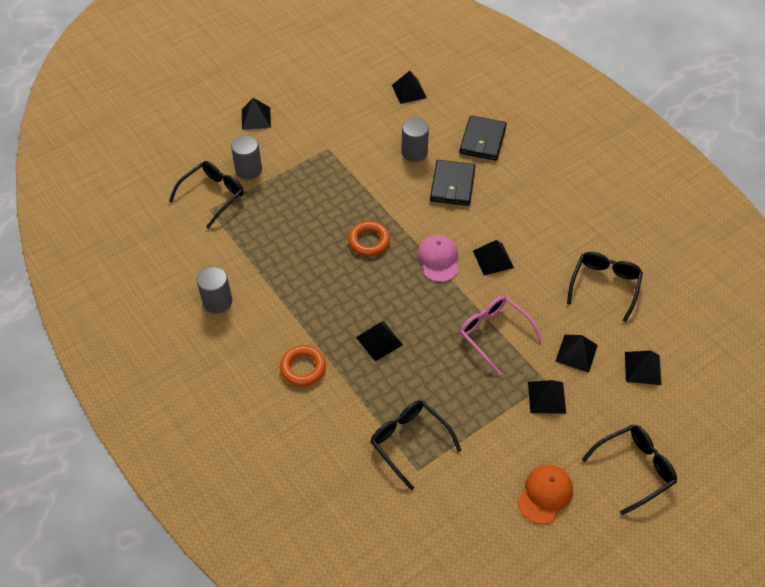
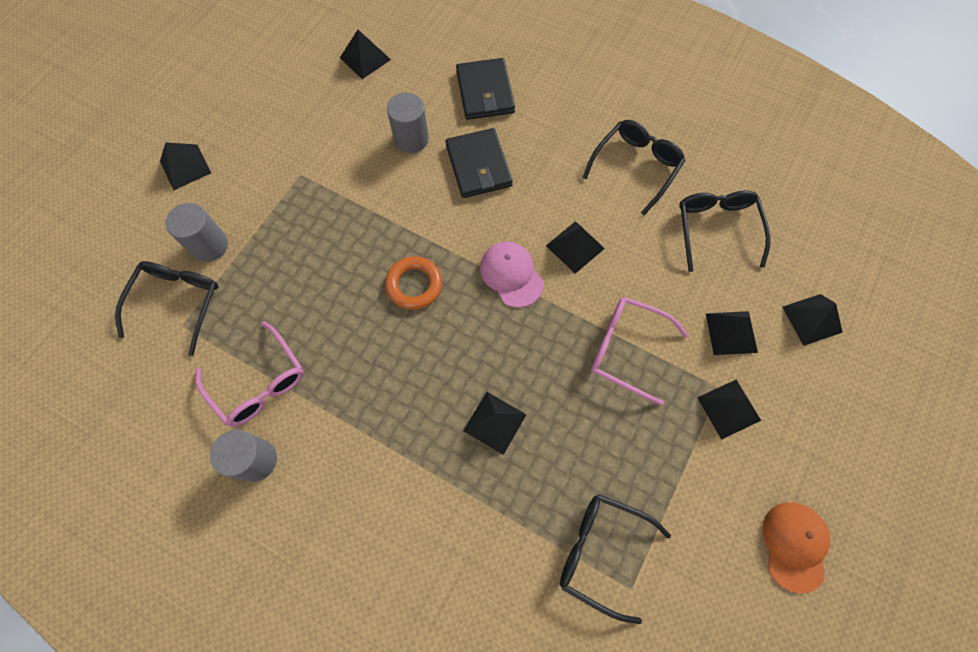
camera: 25 degrees left, 15 degrees up
orange ring [280,345,326,386] -> none
black glasses [582,425,677,515] -> black glasses moved to [582,120,685,215]
none -> pink glasses [195,321,304,427]

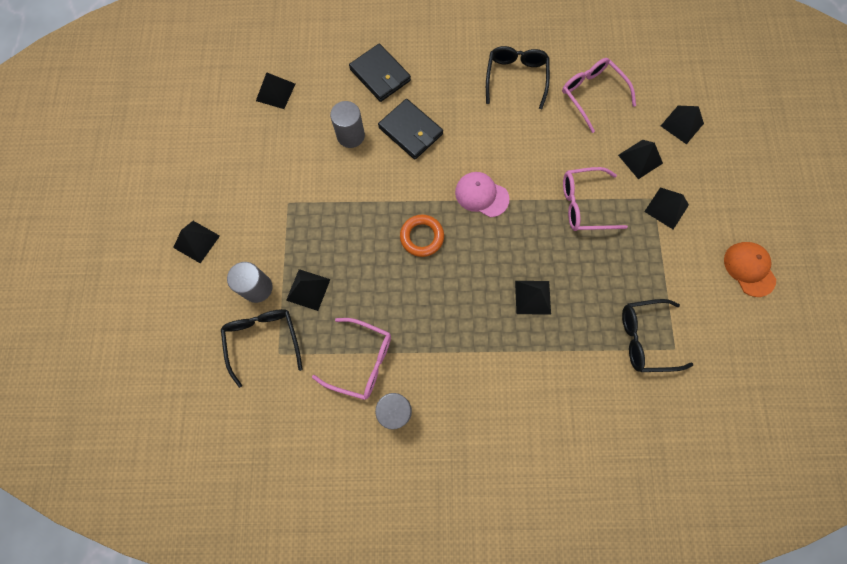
camera: 30 degrees left, 5 degrees up
black pyramid [546,221,605,274] -> black pyramid moved to [286,269,331,311]
black glasses [679,190,771,272] -> pink glasses [562,58,636,133]

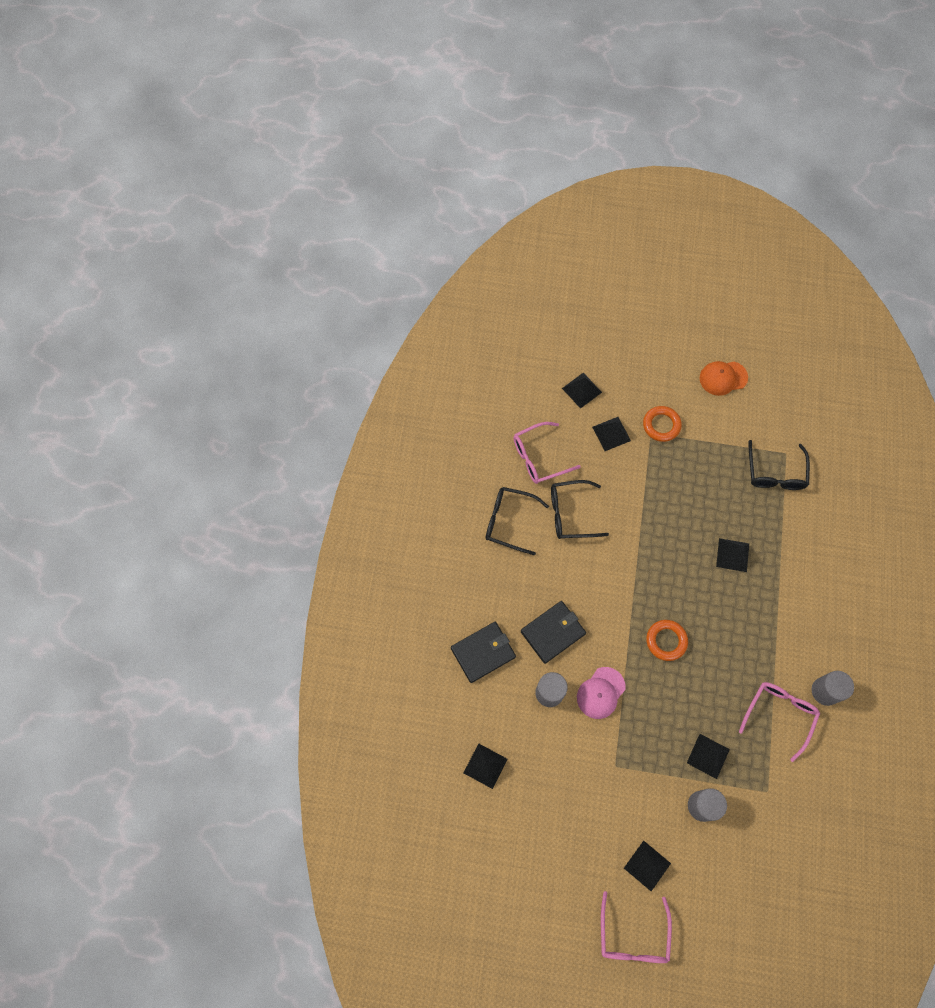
camera: 80 degrees left, 5 degrees down
black glasses [221,309,303,388] -> black glasses moved to [551,480,609,539]
pink cap [455,172,509,217] -> pink cap moved to [577,667,626,719]
pink glasses [563,167,628,231] -> pink glasses moved to [601,891,672,963]
black pyramid [644,187,689,229] -> orange ring [643,406,682,442]

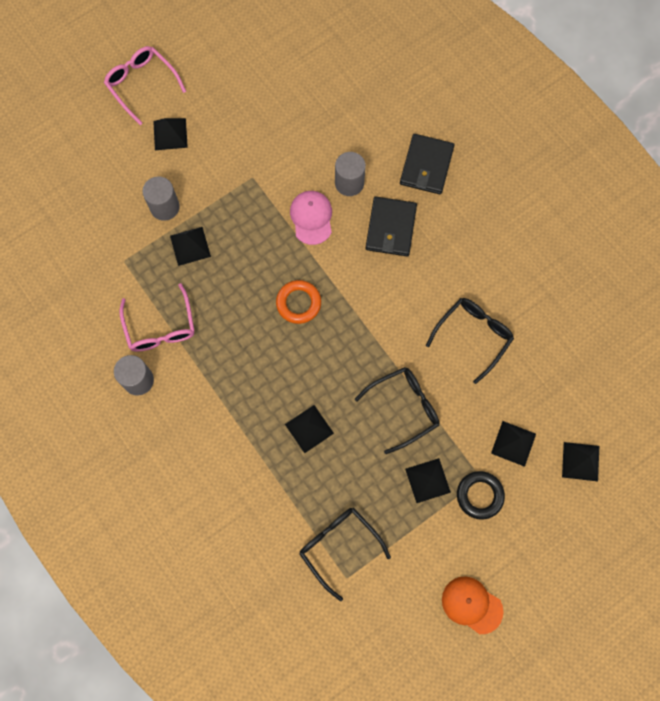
camera: 135 degrees right, 5 degrees up
black pyramid [464,743,507,789] -> black pyramid moved to [405,458,451,503]
black glasses [486,487,549,555] -> black glasses moved to [355,367,439,454]
pink glasses [513,422,581,484] -> none
orange ring [643,406,682,442] -> black ring [457,471,505,520]
orange cap [699,361,748,396] -> orange cap turned 90 degrees counterclockwise [442,576,504,634]

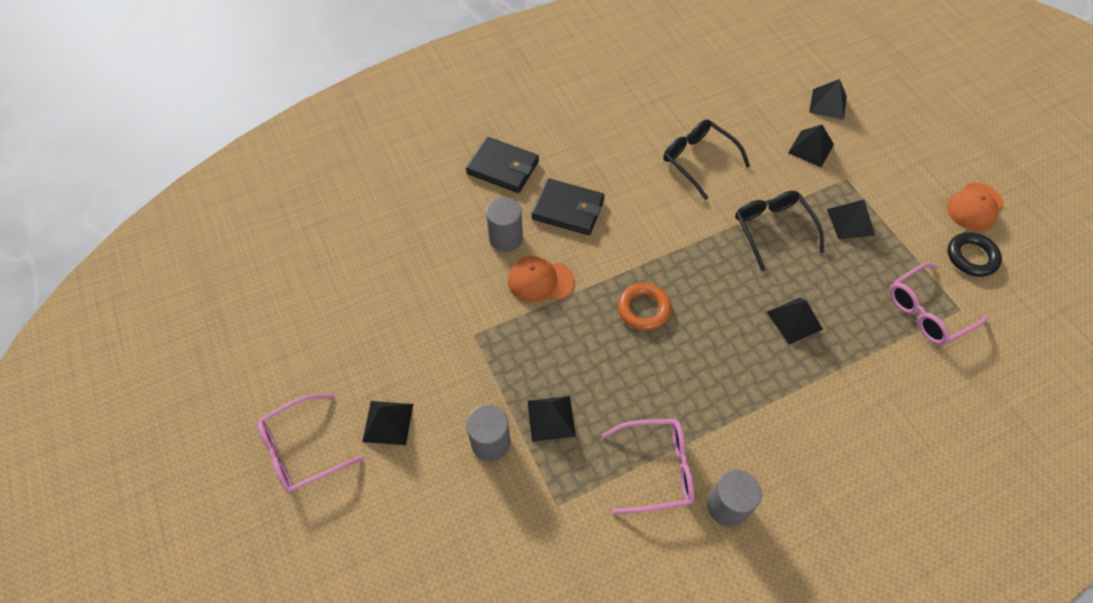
camera: 80 degrees left, 15 degrees down
pink cap [290,191,332,245] -> orange cap [508,256,575,302]
black glasses [299,508,391,601] -> pink glasses [890,263,988,345]
black ring [457,471,505,520] -> black ring moved to [947,232,1002,277]

